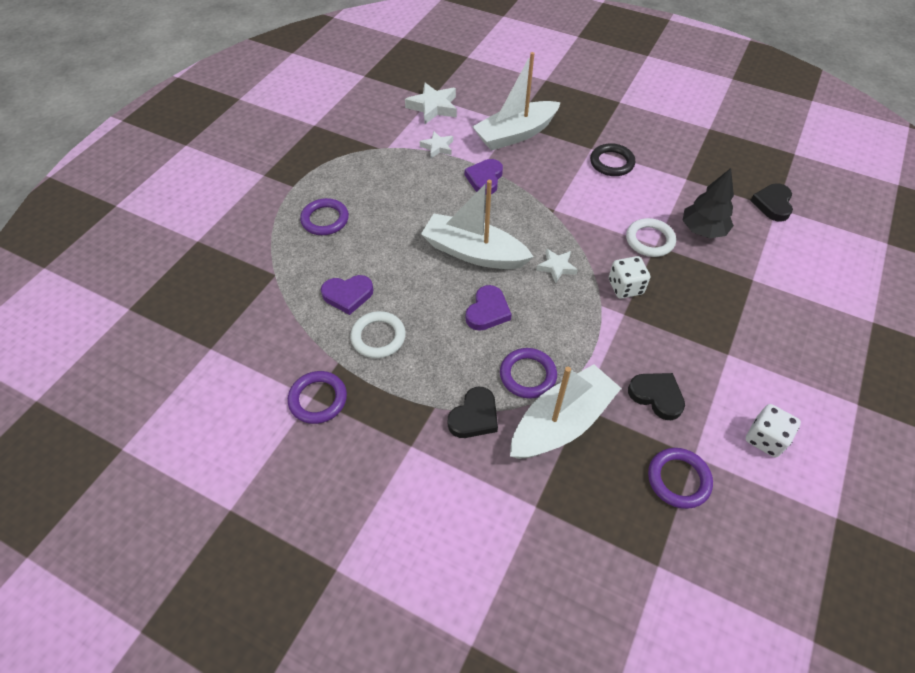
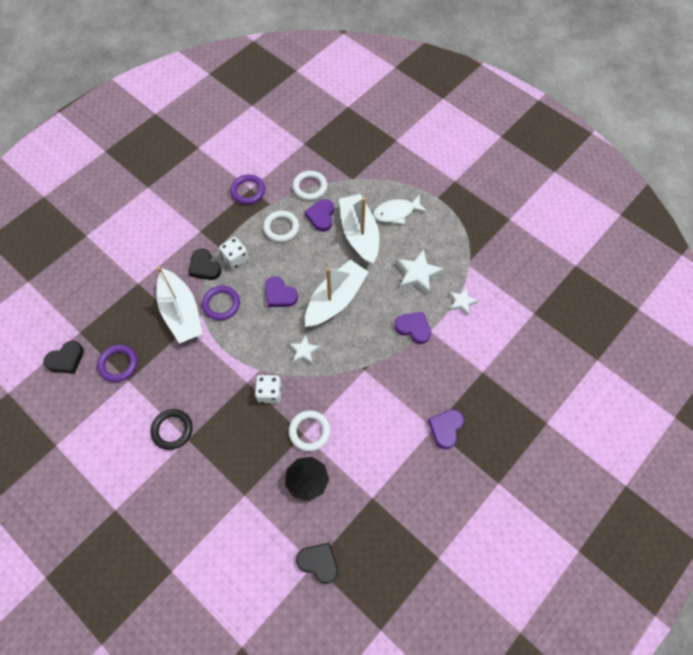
camera: 105 degrees right, 10 degrees up
purple ring [300,198,349,235] -> white fish [373,194,428,225]
white star [405,83,457,124] -> white star moved to [396,249,444,295]
white boat [472,52,561,151] -> white boat moved to [339,194,379,265]
black ring [590,143,635,176] -> black ring moved to [151,409,193,450]
black heart [628,373,685,420] -> black heart moved to [43,341,84,374]
white dice [746,404,801,458] -> white dice moved to [219,237,249,269]
none -> white ring [293,171,328,200]
none -> purple heart [428,409,464,449]

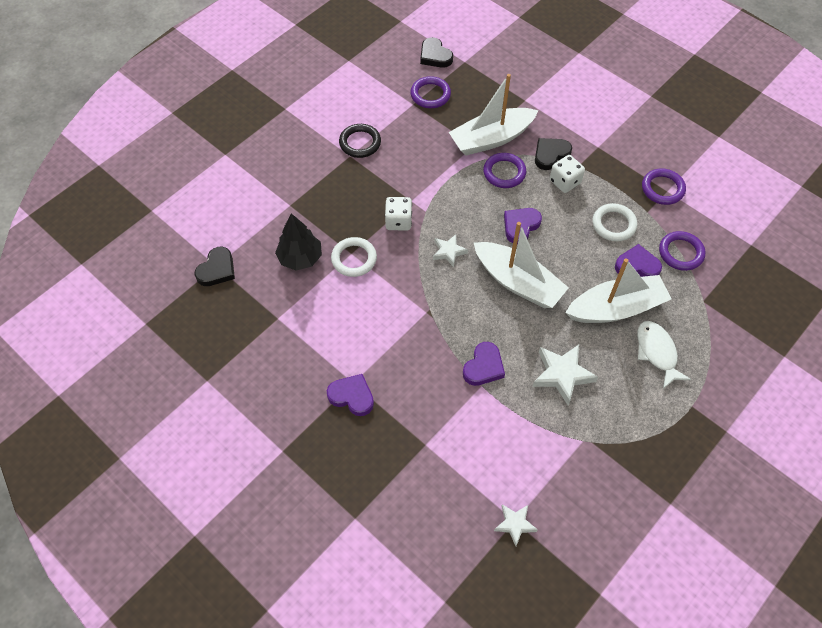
camera: 90 degrees right, 5 degrees down
white ring [293,171,328,200] -> purple ring [659,231,705,271]
white star [449,287,479,316] -> white star moved to [494,504,538,546]

